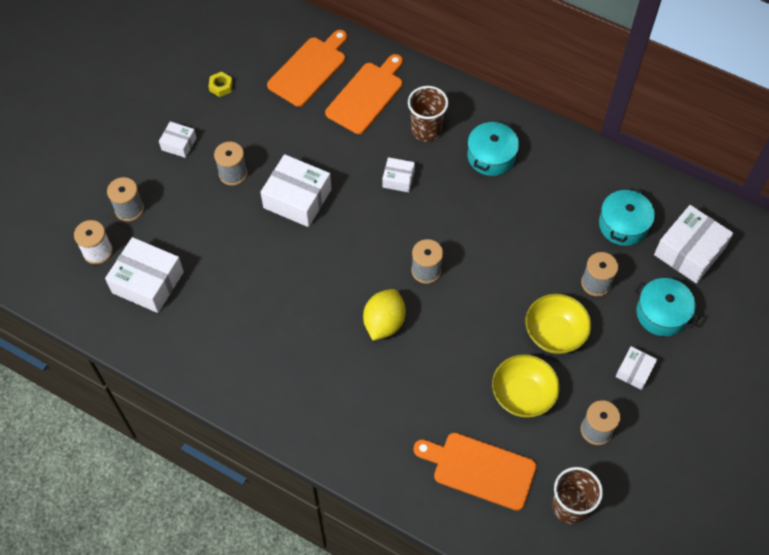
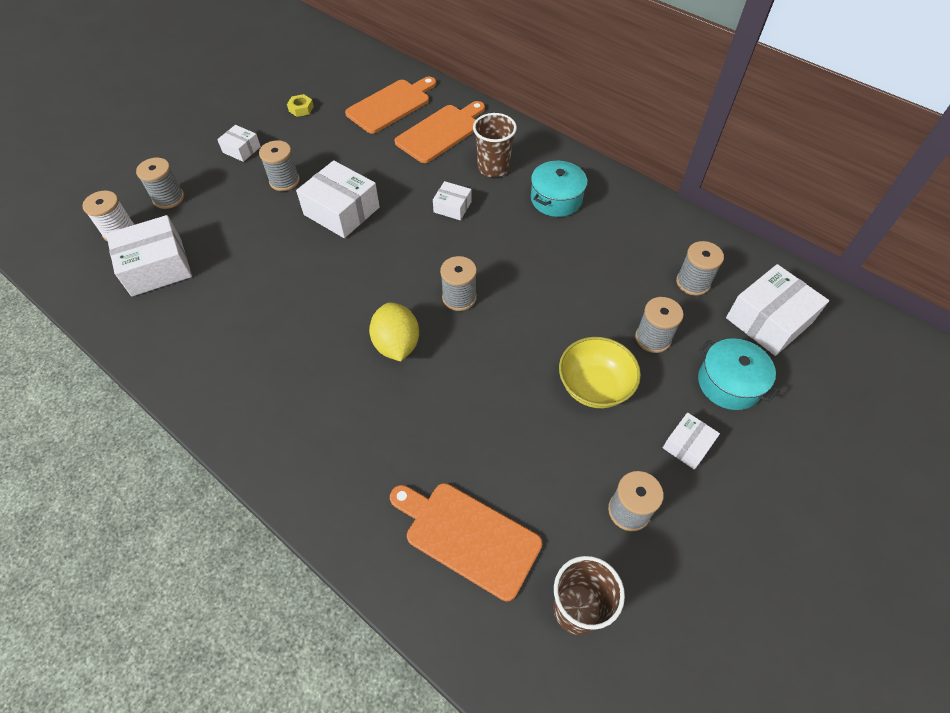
camera: 10 degrees right, 5 degrees down
white box [105,237,184,313] -> white box turned 60 degrees counterclockwise [106,215,192,297]
yellow lemon [363,289,406,341] -> yellow lemon turned 45 degrees counterclockwise [369,302,419,362]
yellow bowl [492,354,560,418] -> none
turquoise pot [599,187,655,246] -> grey spool [676,241,724,296]

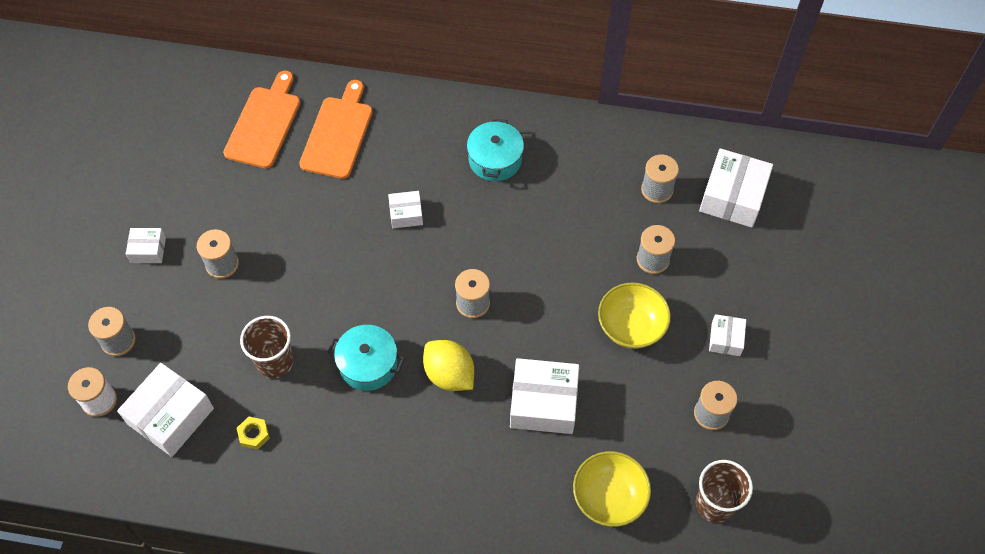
camera: 30 degrees left, 5 degrees up
yellow nut [287,94,314,117] -> yellow nut moved to [237,417,270,450]
white box [296,160,380,238] -> white box moved to [510,358,579,434]
orange cutting board [390,483,542,601] -> yellow bowl [573,451,651,527]
brown cup [473,113,517,177] -> brown cup moved to [240,316,294,379]
turquoise pot [698,338,780,410] -> turquoise pot moved to [328,325,405,391]

